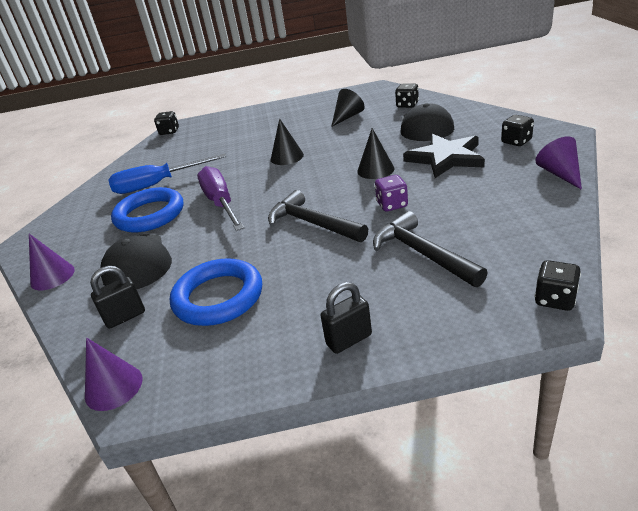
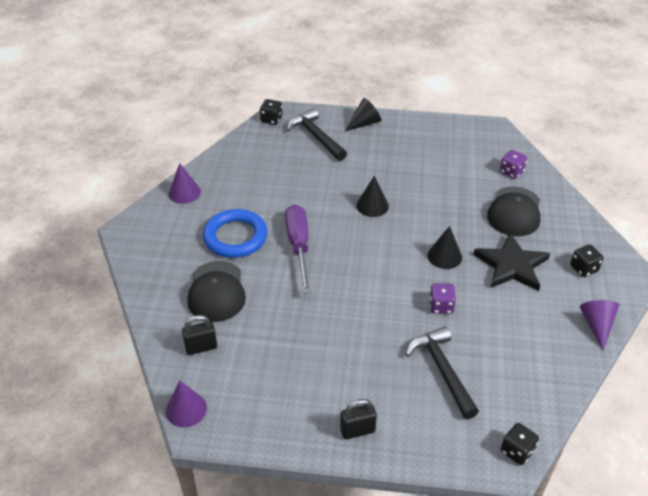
camera: 10 degrees right, 10 degrees up
purple cone [29,234,75,290] -> purple cone moved to [169,163,201,204]
blue screwdriver [108,153,226,194] -> none
blue ring [170,258,262,326] -> none
black hammer [268,190,368,242] -> black hammer moved to [287,108,347,161]
black cone [331,89,365,127] -> black cone moved to [344,98,381,132]
black dice [395,83,419,108] -> purple dice [500,150,527,179]

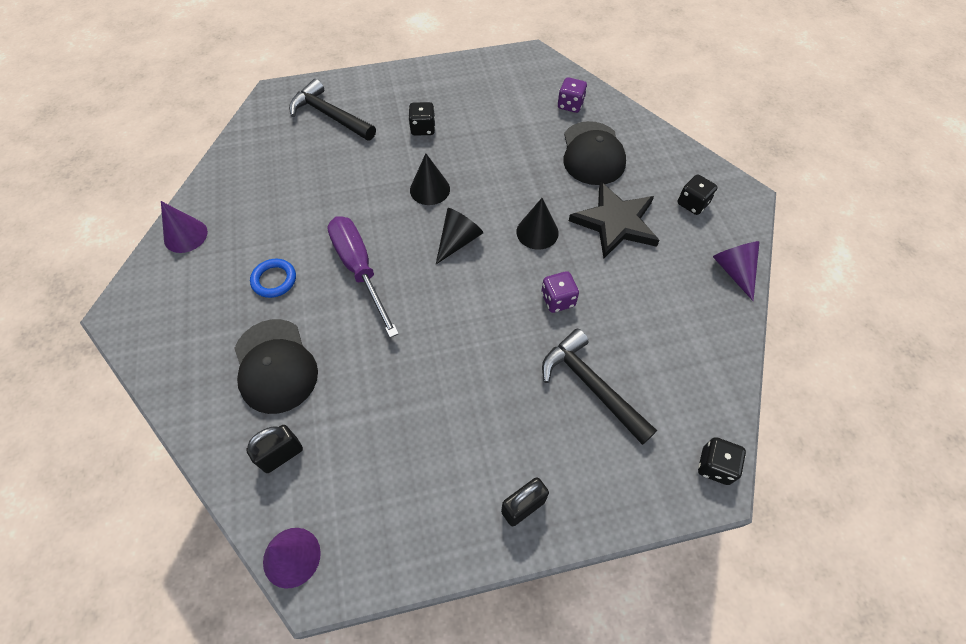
camera: 20 degrees left, 15 degrees up
blue ring [203,209,268,258] -> blue ring [250,259,296,298], size x0.53
black dice [260,99,282,125] -> black dice moved to [408,102,435,136]
black cone [344,98,381,132] -> black cone moved to [436,208,483,264]

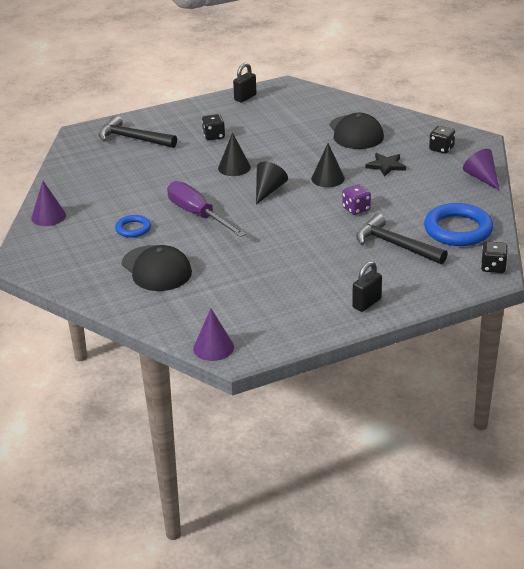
camera: 10 degrees left, 25 degrees down
black padlock [246,425,303,473] -> black padlock moved to [233,63,256,103]
purple dice [558,77,587,113] -> none
black star [569,182,660,258] -> black star [366,153,406,177], size x0.57
none -> blue ring [424,203,493,246]

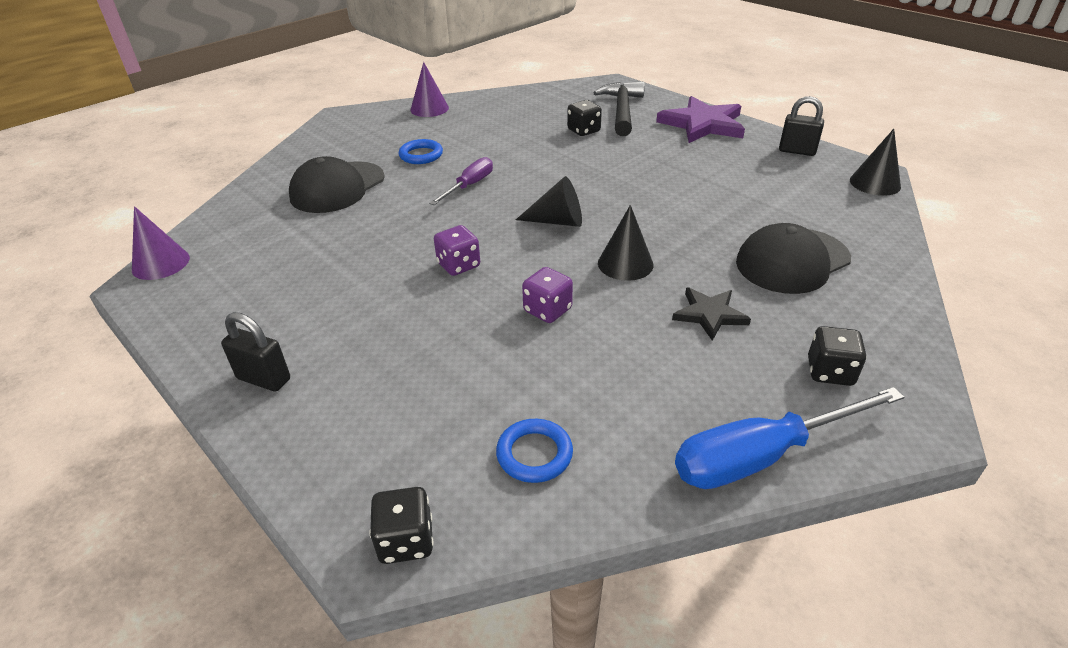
camera: 70 degrees right, 5 degrees up
purple screwdriver [167,181,246,237] -> purple screwdriver [429,157,493,205], size x0.60
black dice [202,114,225,141] -> black dice moved to [567,100,602,136]
black cone [218,132,251,176] -> black cone moved to [850,129,901,196]
black hammer [356,214,448,264] -> none
blue ring [424,203,493,246] -> blue ring [496,419,573,483], size x0.53
purple cone [463,149,500,191] -> blue screwdriver [675,387,904,489]
none -> purple dice [434,225,480,276]
none -> purple star [656,96,745,143]

